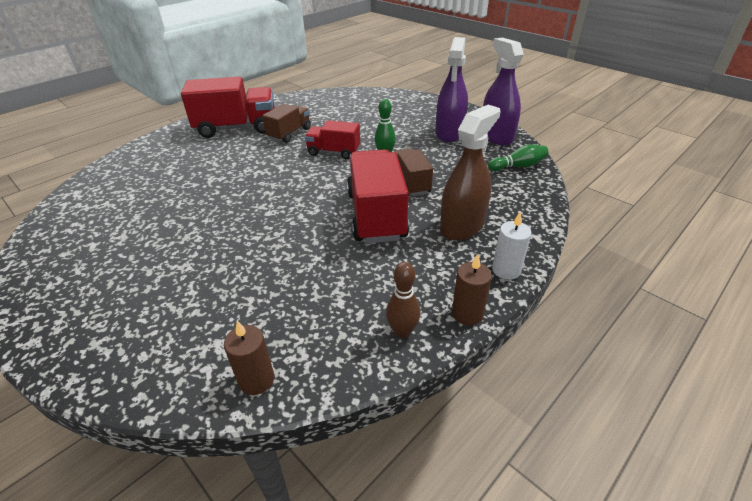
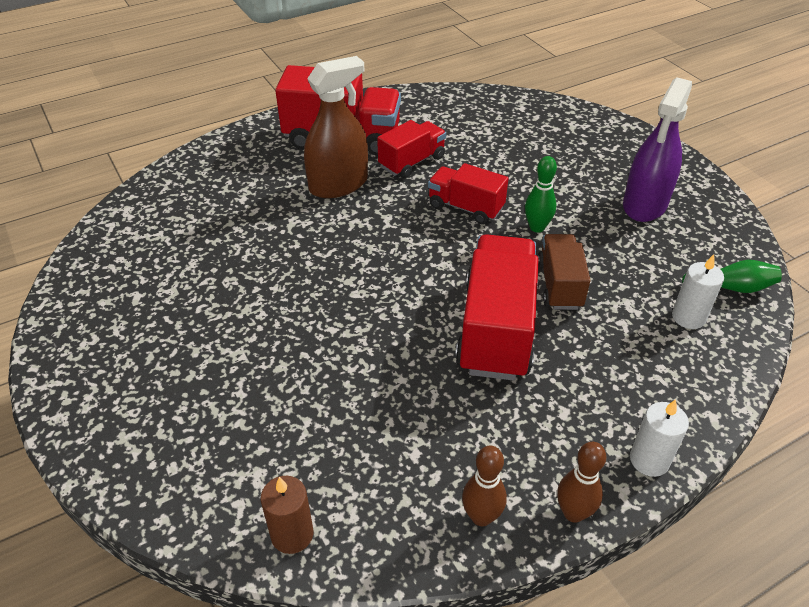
camera: 15 degrees right, 5 degrees up
brown truck [262,104,311,143] -> red truck [377,120,446,178]
brown spray bottle [440,105,501,241] -> brown spray bottle moved to [304,56,368,198]
brown candle [452,254,492,325] -> brown bowling pin [557,442,606,522]
purple spray bottle [483,37,524,146] -> none
none -> white candle [672,254,724,329]

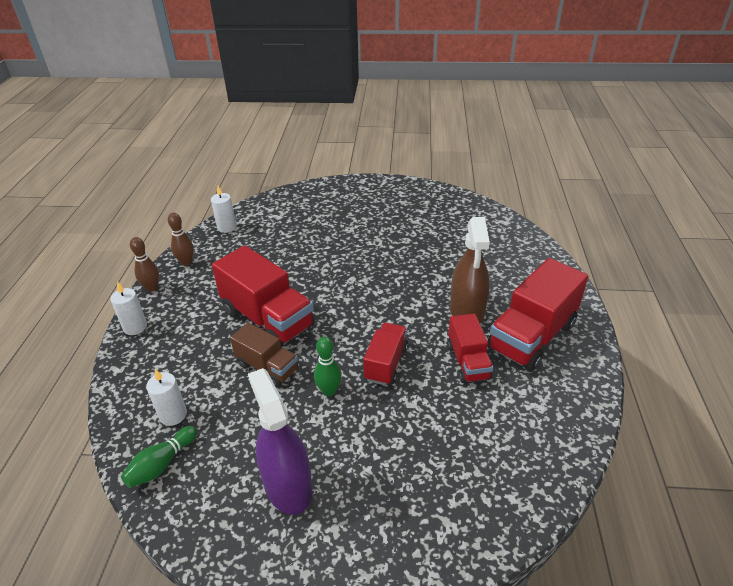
camera: 125 degrees right, 5 degrees down
brown candle [260,476,313,554] -> none
red truck [428,163,509,224] -> red truck turned 45 degrees counterclockwise [363,323,408,386]
none -> white candle [211,186,236,233]

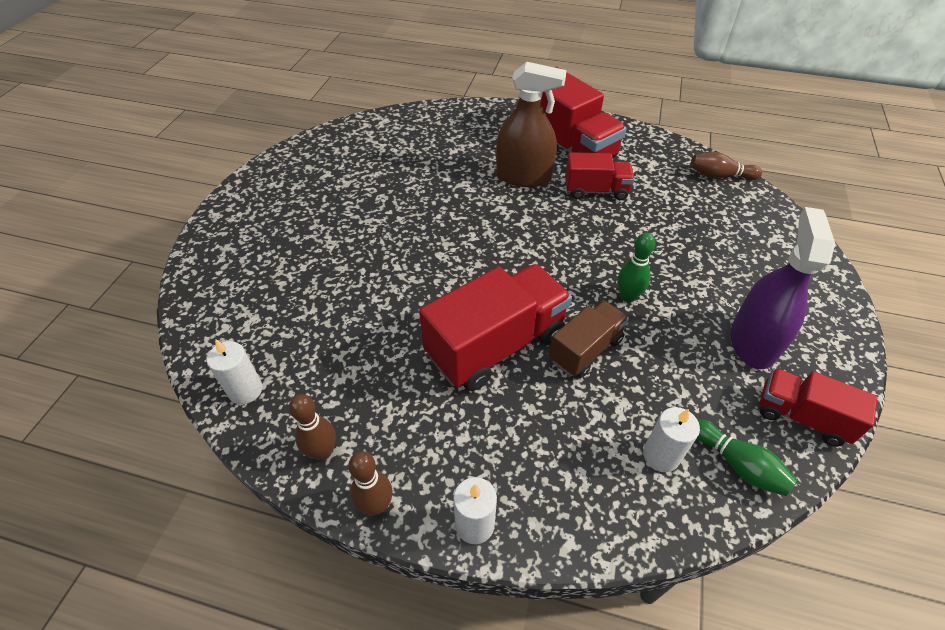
camera: 80 degrees left, 10 degrees up
purple spray bottle [248,368,312,515] -> purple spray bottle turned 120 degrees clockwise [730,207,835,369]
red truck [363,323,408,386] -> red truck moved to [760,368,877,447]
none -> brown bowling pin [690,152,762,180]

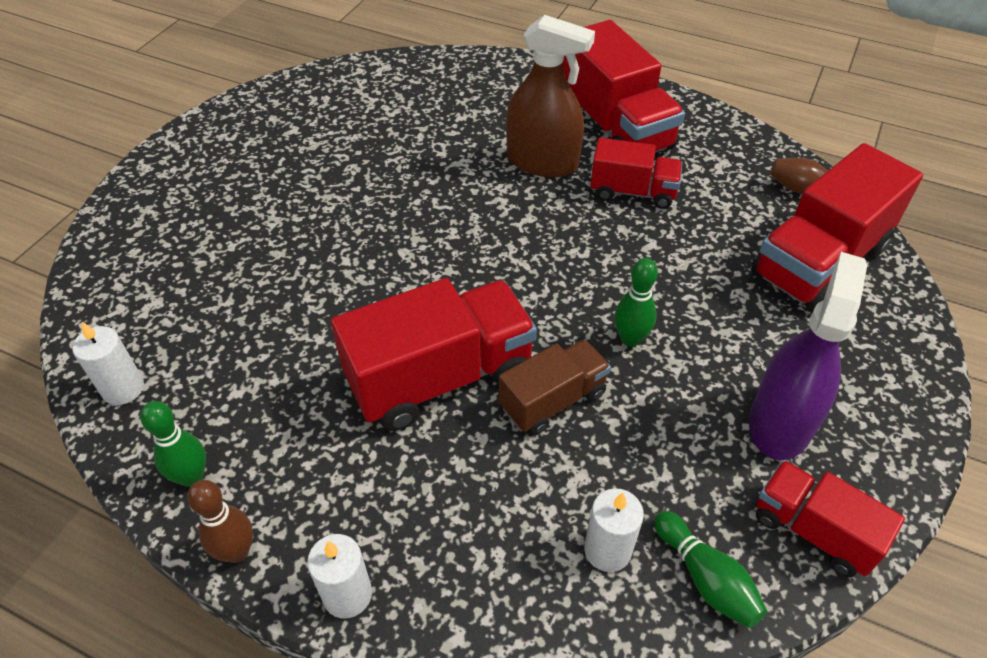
camera: 10 degrees right, 0 degrees up
brown bowling pin [289,394,336,461] -> green bowling pin [140,401,206,487]
none -> red truck [751,143,923,312]

